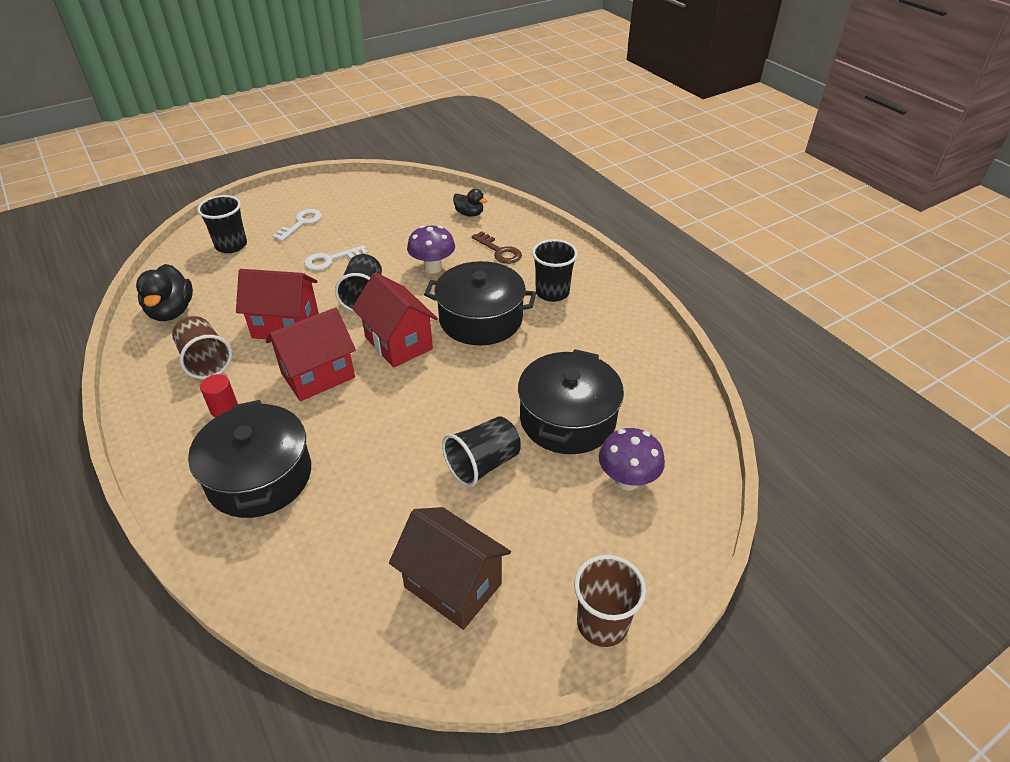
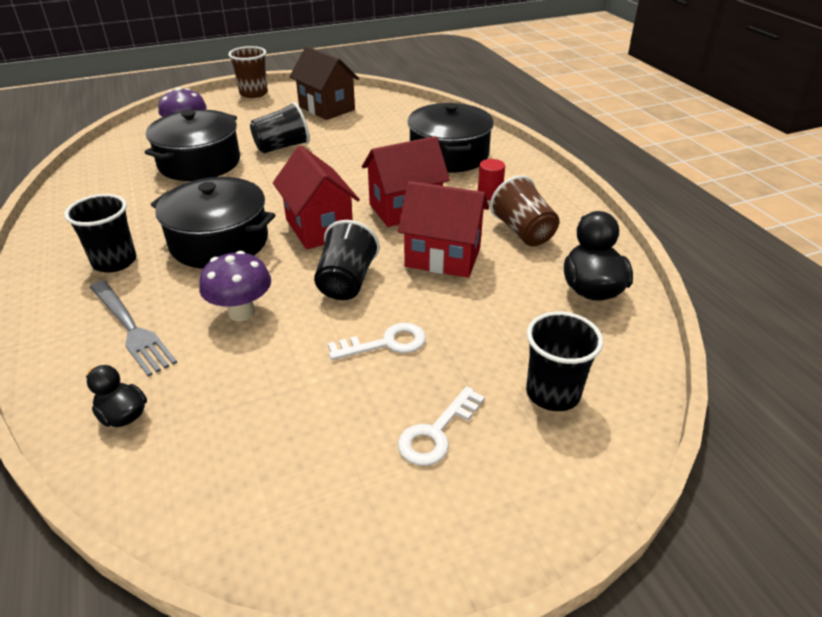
camera: 170 degrees left, 5 degrees down
brown key [472,231,522,264] -> grey fork [90,280,177,377]

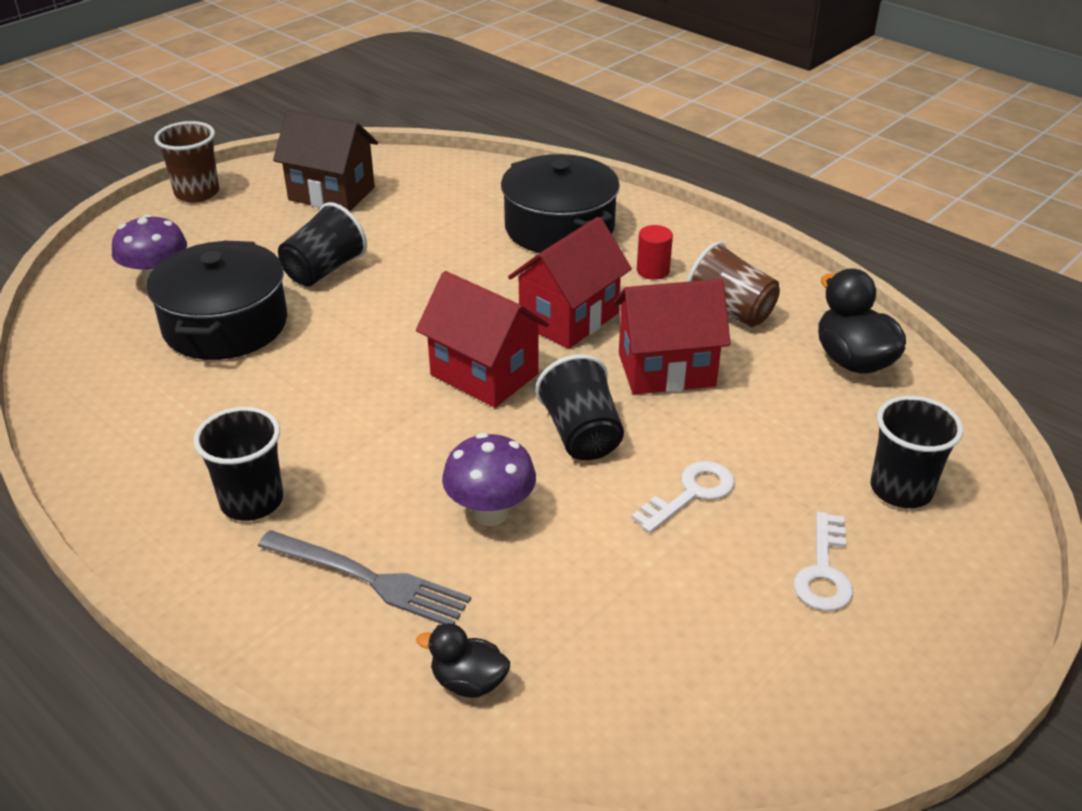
camera: 25 degrees left, 0 degrees up
black pot [151,177,275,269] -> none

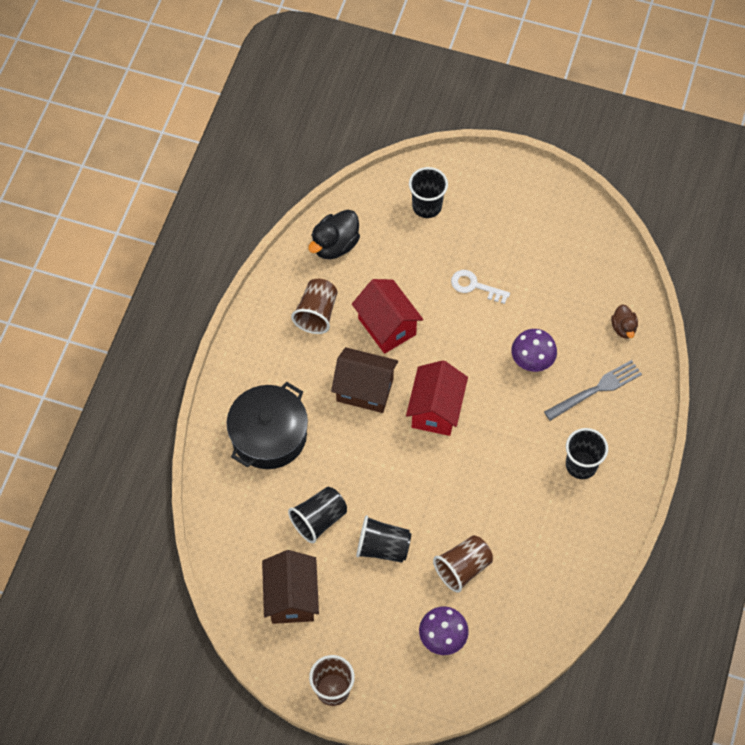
camera: 115 degrees left, 25 degrees up
black pot [146,240,287,360] -> brown cup [433,535,493,593]
grey fork [258,530,471,624] -> grey fork turned 60 degrees clockwise [544,360,642,421]
black duck [416,623,510,698] -> brown duck [611,304,638,339]
red house [508,217,632,349] -> brown house [331,347,398,413]
black cup [536,354,624,460] -> black cup moved to [288,487,347,543]
red cylinder [637,225,673,280] -> none
white key [794,512,853,611] -> none

